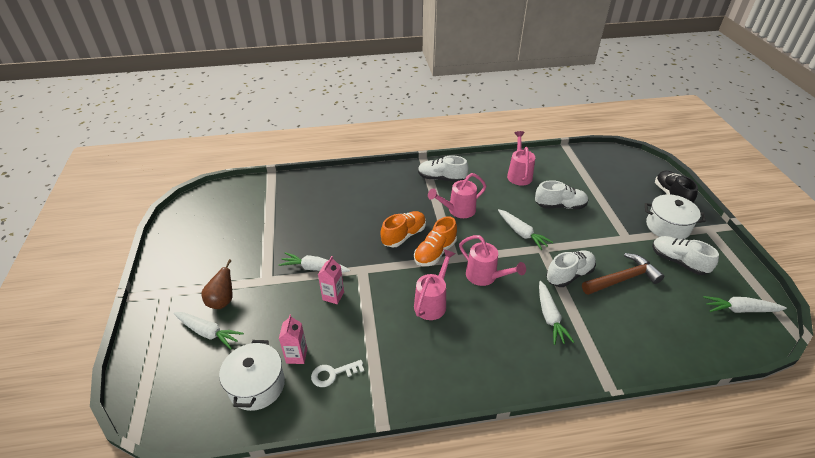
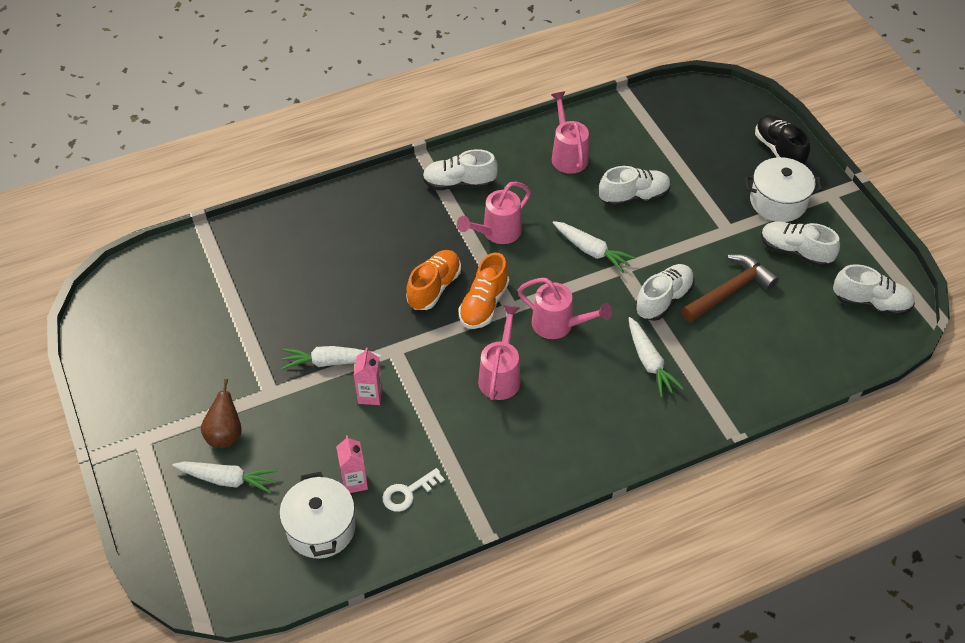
camera: 15 degrees left, 10 degrees up
white carrot [703,296,787,313] -> white shoe [833,264,915,316]

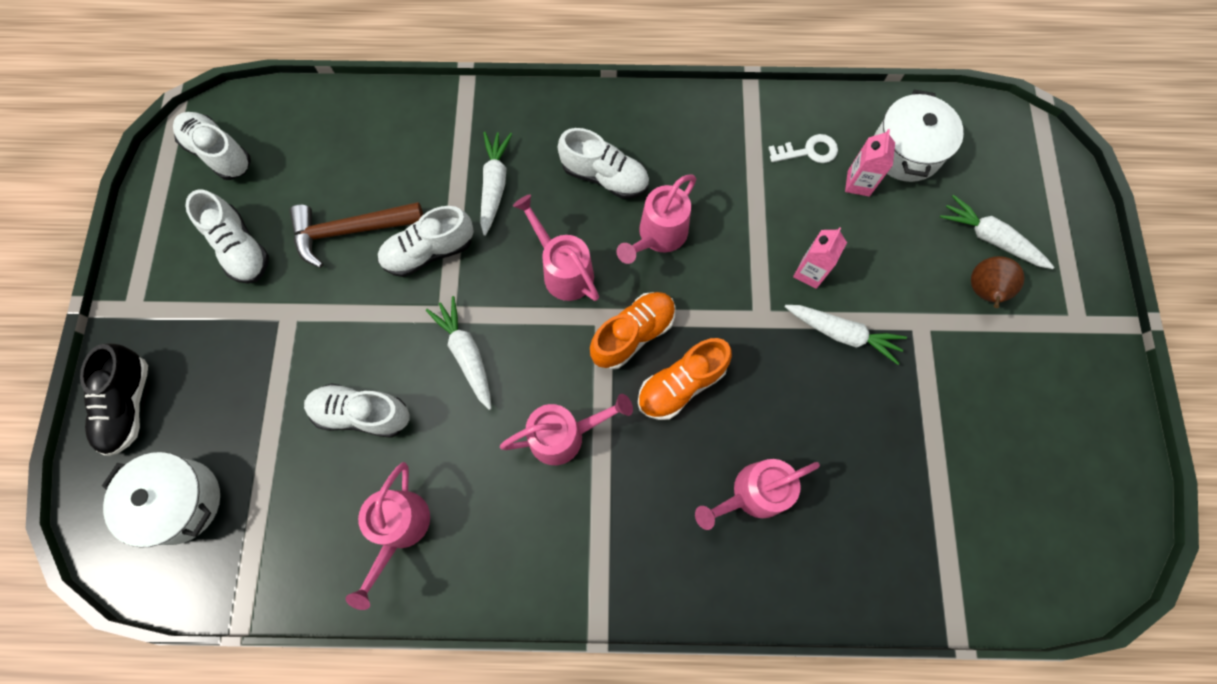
camera: 155 degrees left, 20 degrees up
white shoe [422,149,498,190] -> white shoe moved to [558,128,649,199]
white pot [745,157,823,222] -> white pot moved to [102,452,220,548]
none -> pink watering can [695,459,820,530]

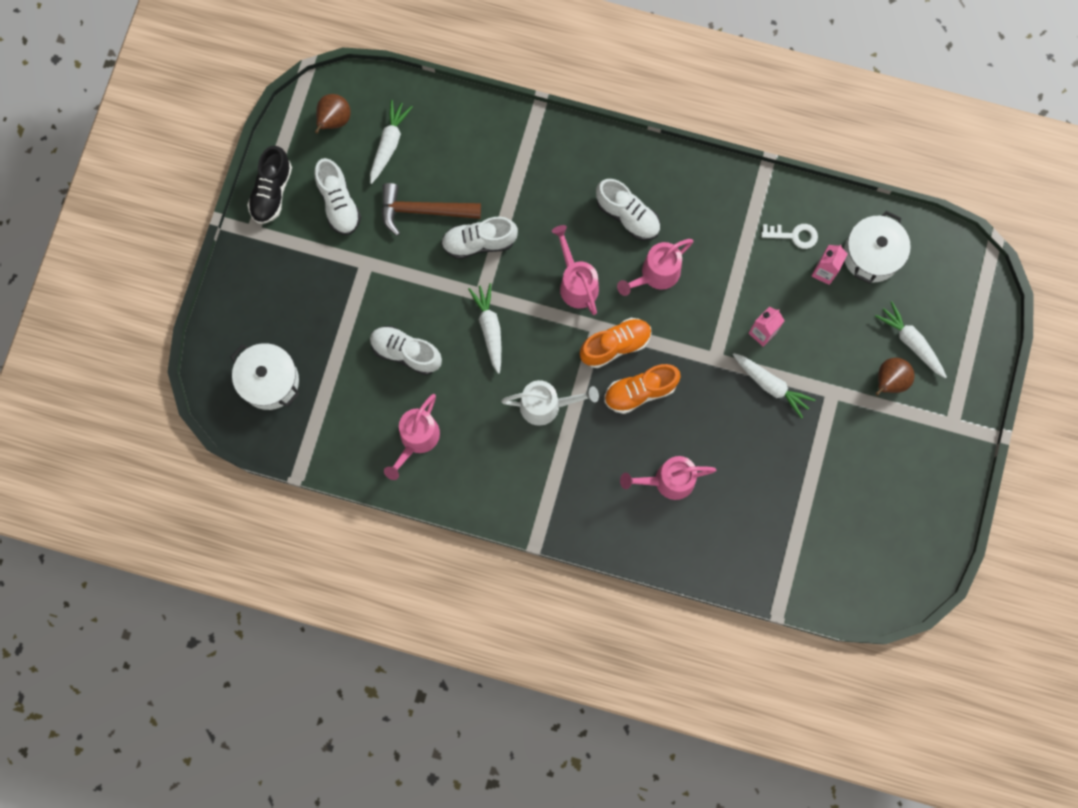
camera: 15 degrees right, 5 degrees up
black shoe [80,343,148,456] -> black shoe moved to [247,146,292,224]
white shoe [173,112,251,180] -> brown pear [315,94,351,134]
white carrot [480,132,512,236] -> white carrot moved to [370,100,413,184]
pink watering can [500,394,633,465] -> white watering can [501,380,599,426]

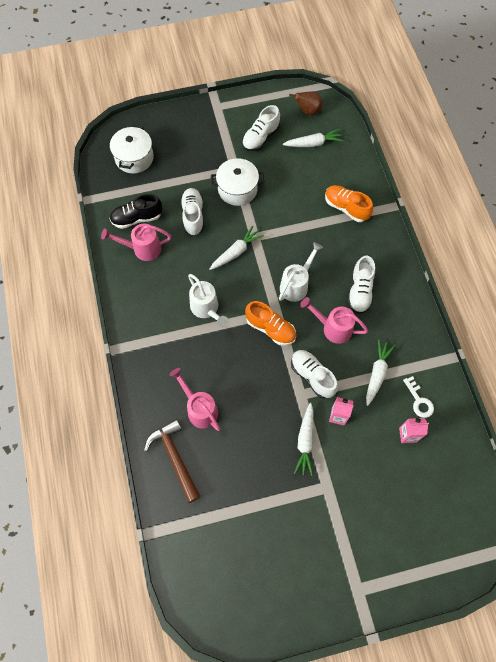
camera: 60 degrees right, 10 degrees down
black shoe [247,146,292,224] -> black shoe moved to [109,194,162,229]
brown hammer [381,183,481,236] -> brown hammer moved to [144,419,201,503]
white shoe [441,217,518,259] -> white shoe moved to [291,350,338,399]
pink watering can [552,225,599,315] -> white watering can [279,242,323,302]
orange shoe [604,364,681,414] -> orange shoe moved to [325,185,373,222]
white pot [844,211,911,284] -> white pot moved to [211,158,264,206]
white carrot [875,301,947,378] -> white carrot moved to [366,340,395,406]
brown pear [875,358,914,396] -> none

